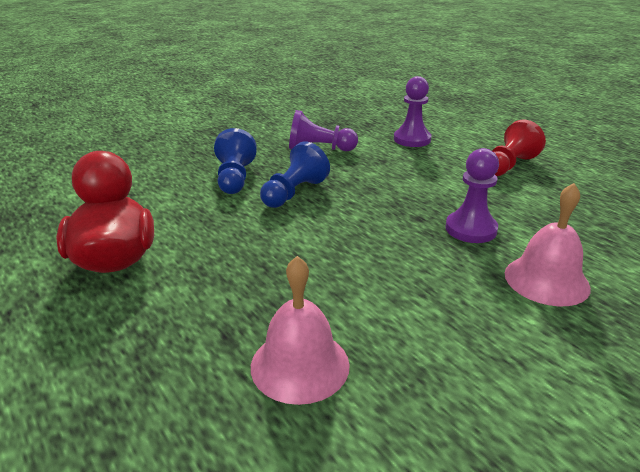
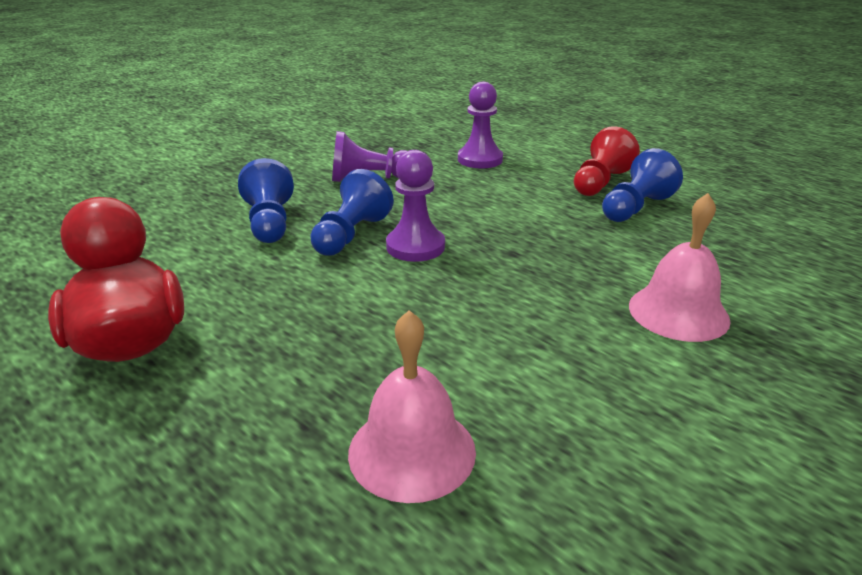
camera: 10 degrees left, 0 degrees up
purple pawn [445,148,499,243] -> purple pawn moved to [386,150,445,262]
none -> blue pawn [602,148,683,222]

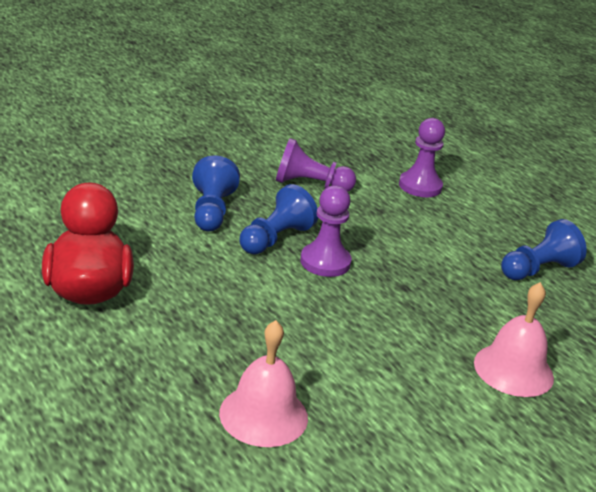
camera: 10 degrees right, 0 degrees up
red pawn [574,126,640,196] -> none

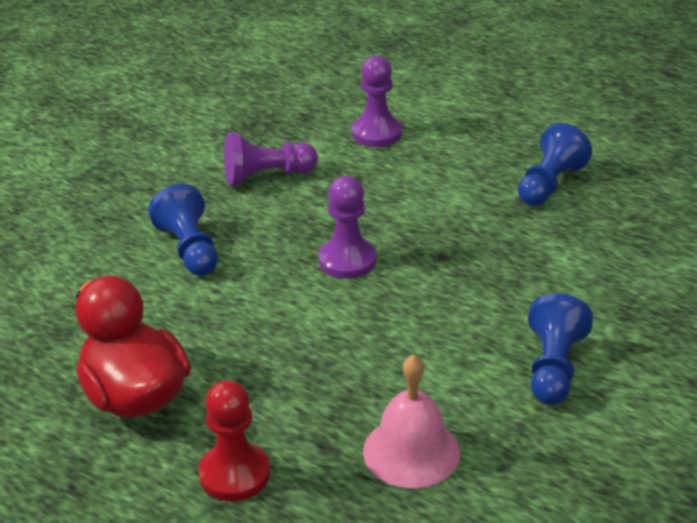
camera: 20 degrees left, 5 degrees up
blue pawn [239,184,318,254] -> blue pawn moved to [528,293,593,405]
pink bell [474,282,554,397] -> none
none -> red pawn [199,380,270,501]

